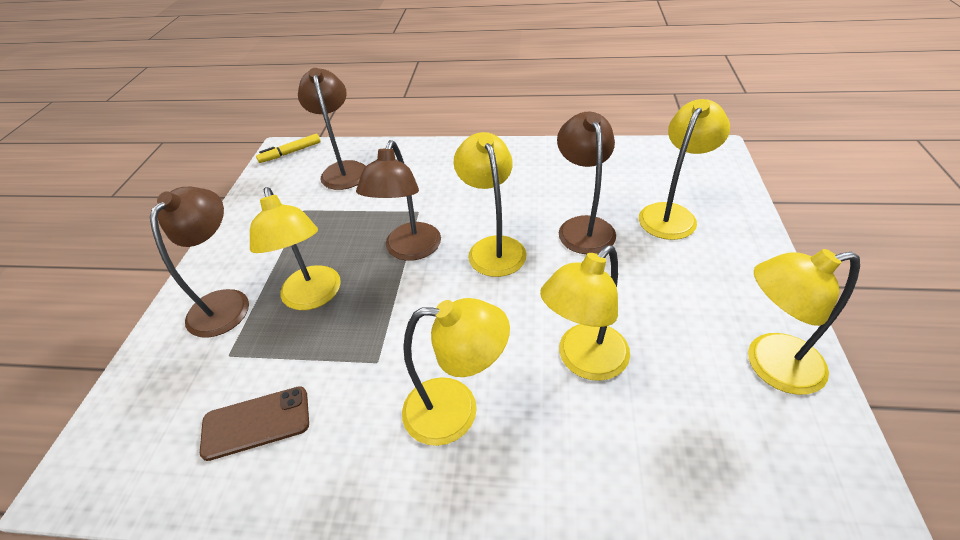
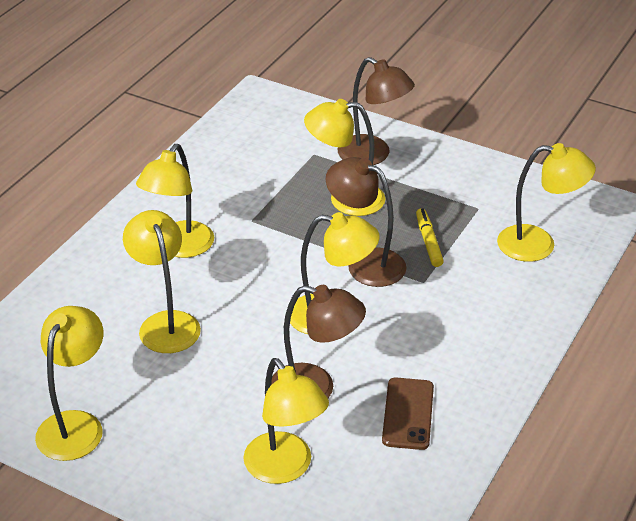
camera: 110 degrees right, 5 degrees down
brown phone [200,386,309,461] -> brown phone moved to [382,378,434,450]
yellow marker [256,134,321,163] -> yellow marker moved to [416,208,444,267]
brown lamp [298,68,366,190] -> yellow lamp [497,143,596,262]

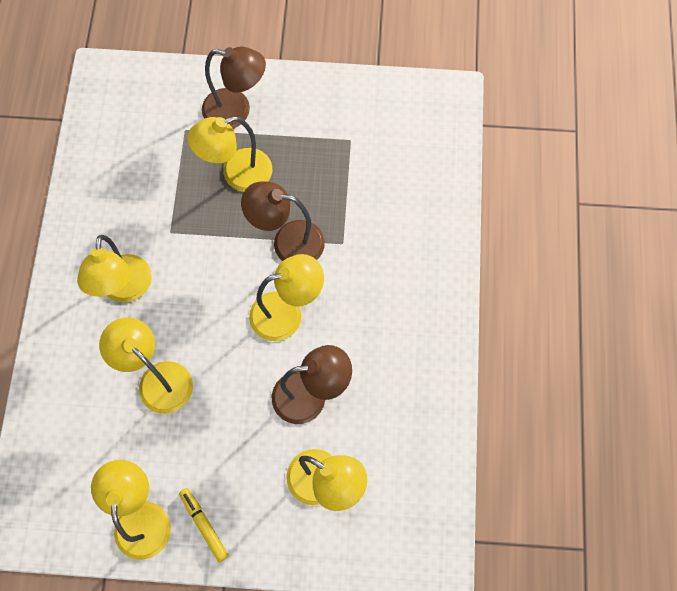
camera: 25 degrees left, 30 degrees up
brown phone [382,378,434,450] -> none
yellow marker [416,208,444,267] -> yellow marker moved to [179,488,229,562]
yellow lamp [497,143,596,262] -> none

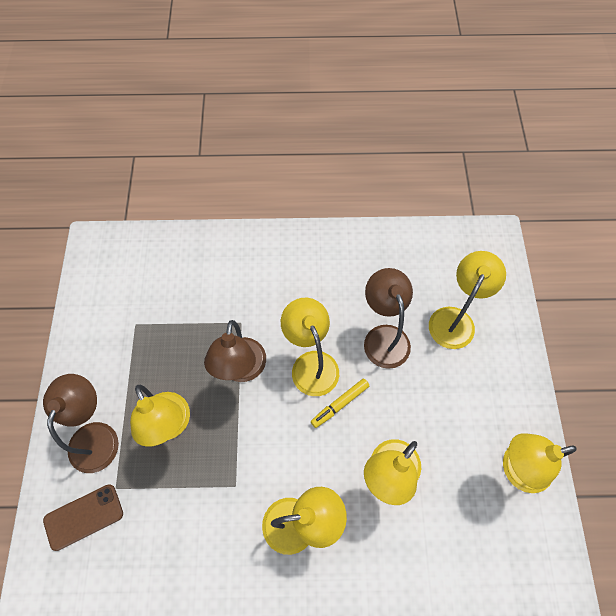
camera: 95 degrees left, 5 degrees down
yellow marker [179,488,229,562] -> yellow marker moved to [311,378,369,428]
none -> brown phone [43,484,123,551]

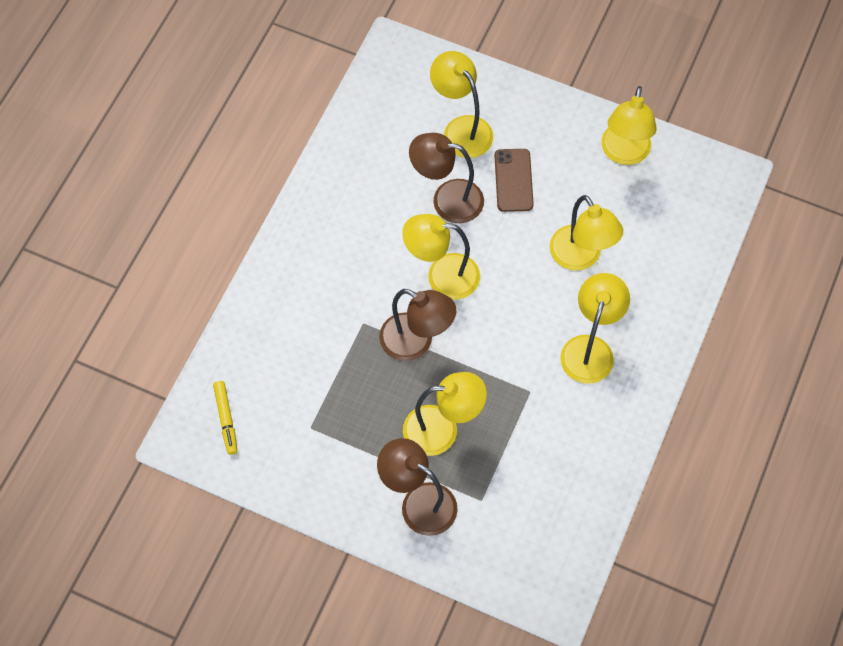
camera: 65 degrees left, 0 degrees up
brown phone [43,484,123,551] -> brown phone moved to [495,149,534,212]
yellow marker [311,378,369,428] -> yellow marker moved to [213,381,237,455]

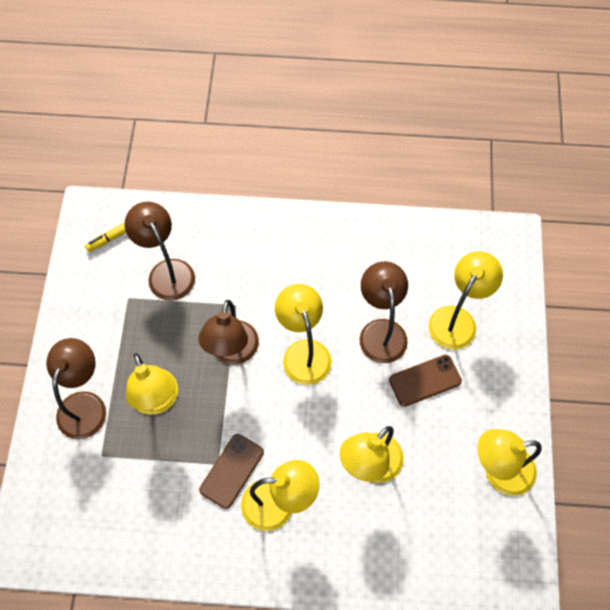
camera: 70 degrees right, 0 degrees up
none -> brown lamp [125,202,195,301]
none -> brown phone [199,434,264,509]

